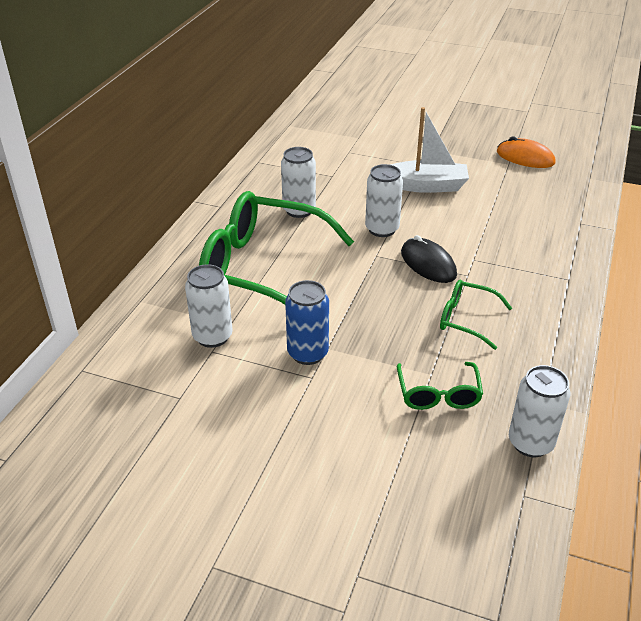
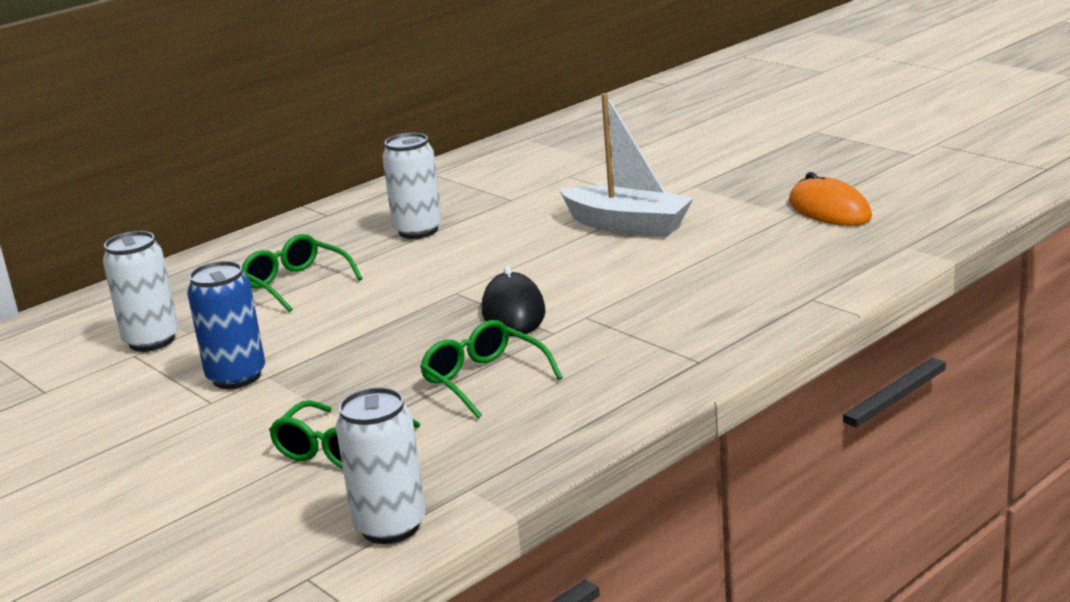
camera: 30 degrees right, 15 degrees down
green glasses [199,191,354,305] -> green glasses [242,234,363,312], size x0.47
white can [365,164,403,237] -> none

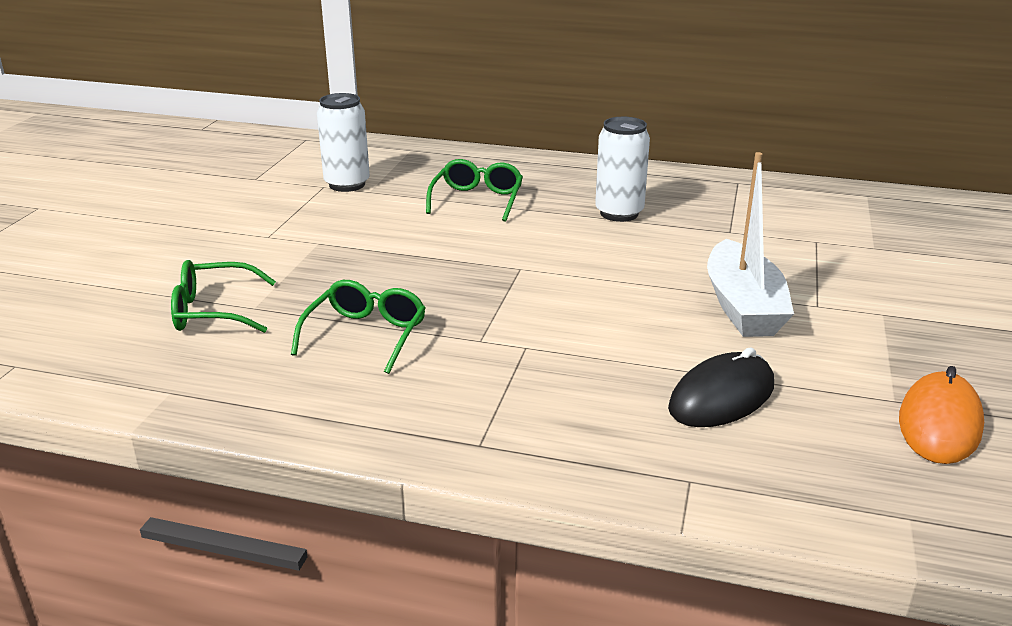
camera: 55 degrees right, 5 degrees up
blue can [187,261,265,389] -> none
white can [336,387,426,544] -> none
black mouse [482,266,546,336] -> black mouse moved to [668,347,774,427]

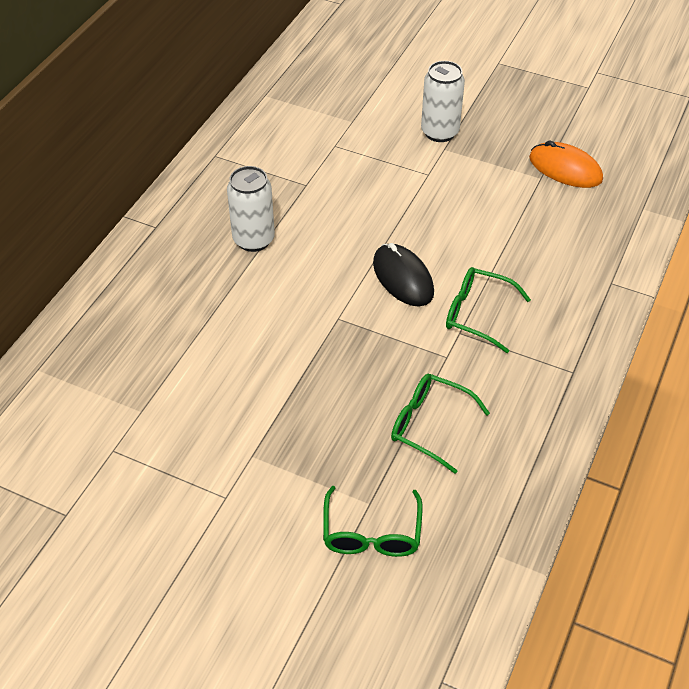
camera: 80 degrees left, 20 degrees up
white can [317,93,370,192] -> white can moved to [421,61,465,142]
green glasses [426,159,523,222] -> green glasses moved to [446,267,531,353]
black mouse [668,347,774,427] -> black mouse moved to [373,243,434,306]
white boat [707,152,794,337] -> none

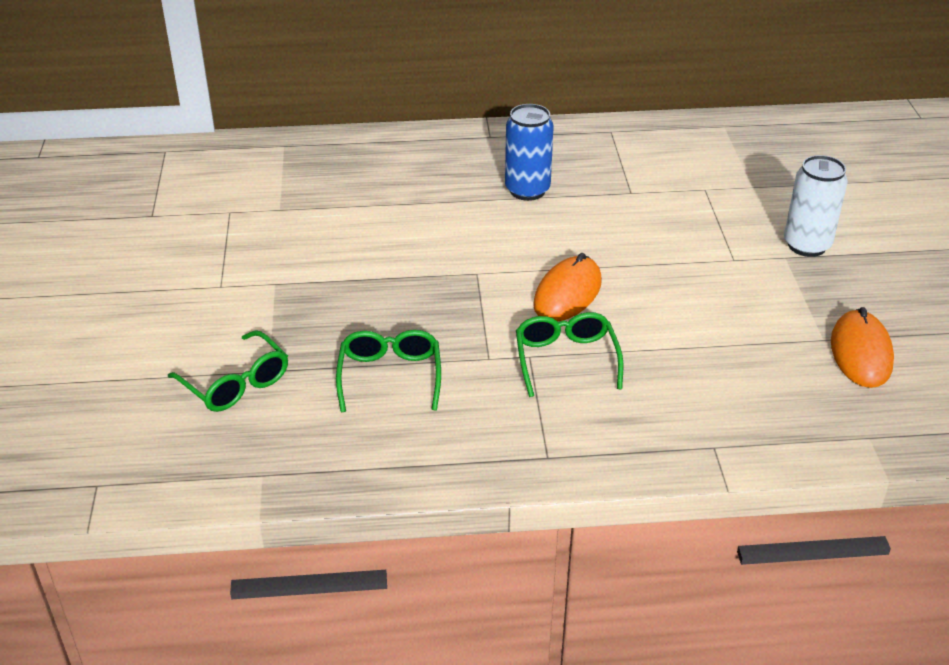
camera: 60 degrees right, 10 degrees down
white can [227,166,275,252] -> blue can [505,104,554,201]
green glasses [323,486,422,557] -> green glasses turned 105 degrees counterclockwise [168,330,288,412]
black mouse [373,243,434,306] -> orange mouse [533,253,602,321]

